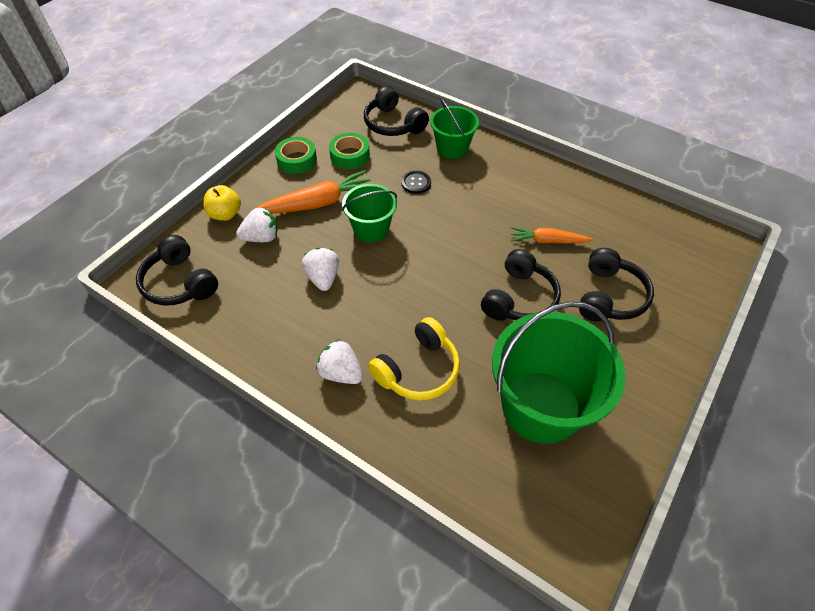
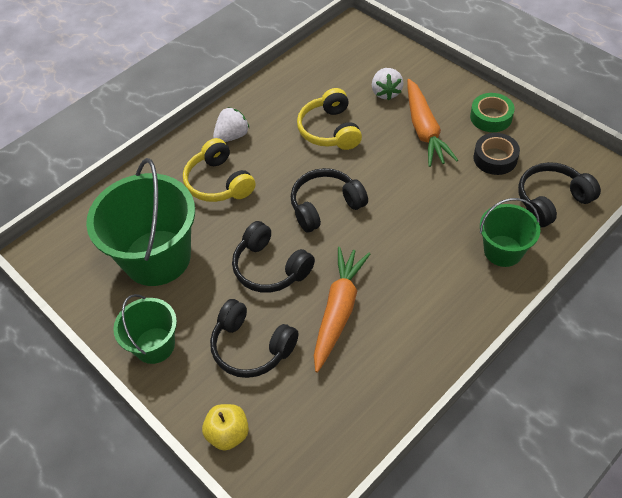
camera: 105 degrees right, 0 degrees up
black headphones [136,235,218,306] -> black headphones moved to [291,168,368,232]
yellow apple [203,185,241,221] -> yellow apple moved to [202,404,249,451]
white strawberry [302,248,339,291] -> yellow headphones [297,88,362,150]
green tape [329,133,370,169] -> black tape [473,133,520,175]
green bucket [342,184,397,243] -> green bucket moved to [113,294,177,364]
black button [401,171,431,194] -> none
orange carrot [511,227,593,244] -> orange carrot [314,247,370,373], size x1.60

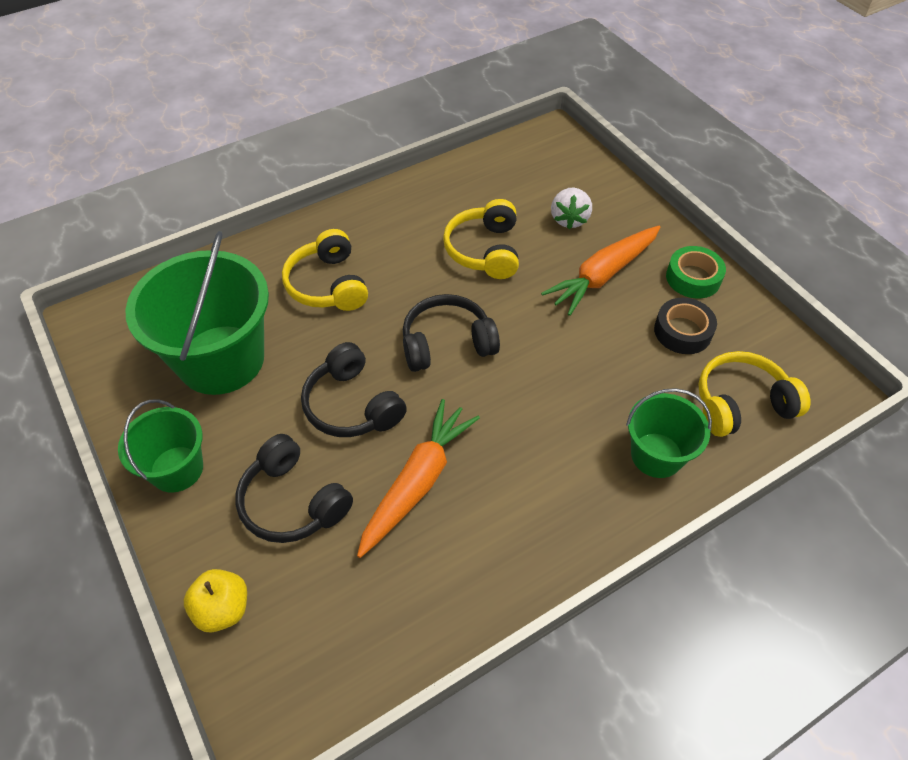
camera: 10 degrees right, 0 degrees up
white strawberry [213,107,249,142] -> none
orange carrot [407,79,458,167] -> orange carrot turned 45 degrees clockwise [541,226,660,316]
black headphones [518,162,601,228] -> yellow headphones [698,351,811,437]

